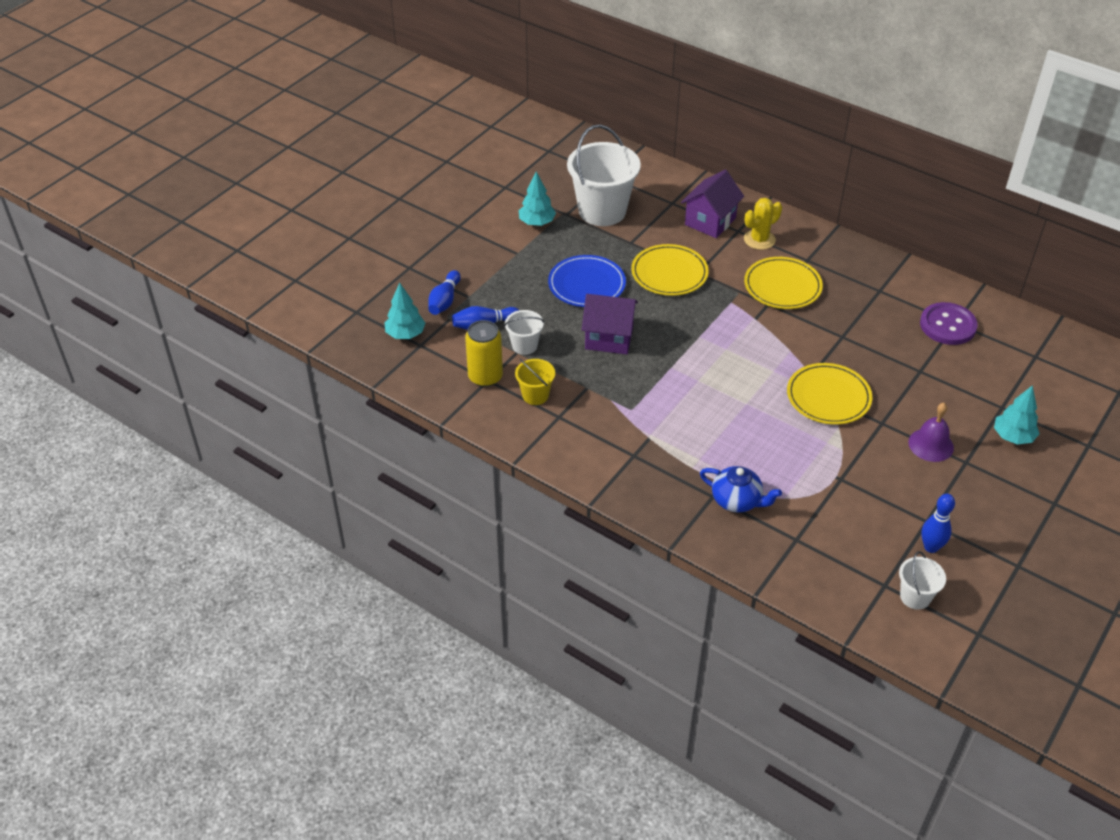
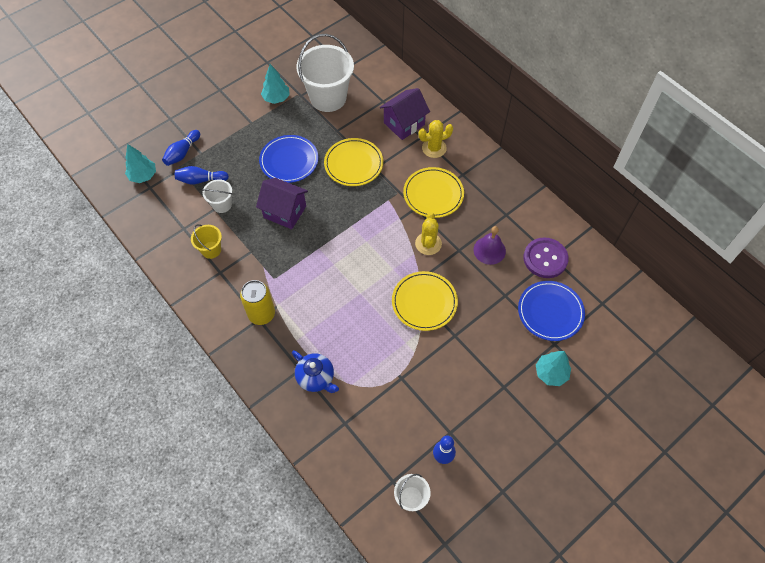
camera: 15 degrees right, 15 degrees up
yellow can [465,320,503,387] -> yellow can moved to [240,280,275,325]
purple bell [908,403,954,462] -> purple bell moved to [473,226,506,265]
none -> yellow cactus [415,212,442,255]
none -> blue plate [518,281,585,341]

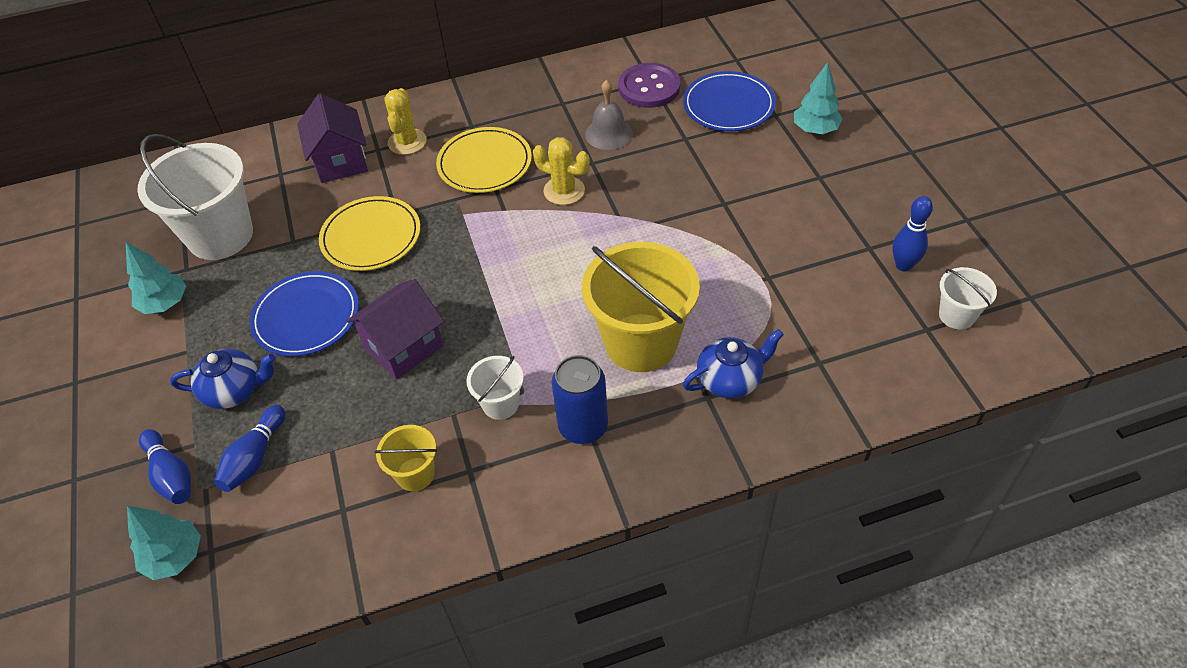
camera: 65 degrees left, 10 degrees down
white bucket [202,179,233,213] -> white bucket moved to [467,356,524,420]
yellow can [240,280,275,325] -> blue can [552,355,608,444]
yellow plate [392,271,458,331] -> none
purple bell [473,226,506,265] -> grey bell [585,80,633,150]
none -> blue teapot [170,349,276,409]
none -> yellow bucket [582,242,700,372]

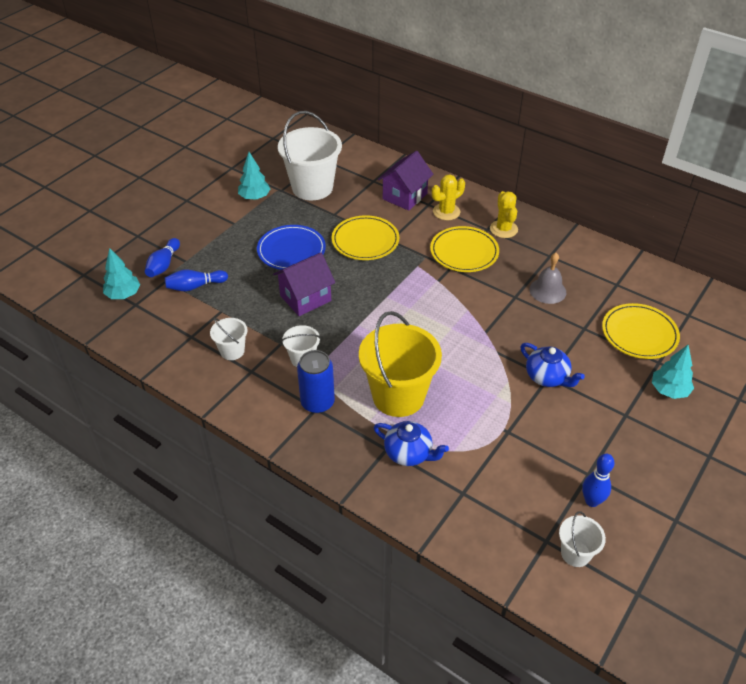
camera: 50 degrees right, 5 degrees down
blue teapot [170,349,276,409] -> blue teapot moved to [520,343,585,387]
purple house [346,279,444,379] -> purple house turned 45 degrees counterclockwise [273,253,335,316]
yellow bucket [374,425,437,491] -> white bucket [210,318,248,360]
yellow cactus [533,137,590,205] -> yellow cactus moved to [490,191,518,238]
purple button [618,63,680,108] -> none
blue plate [683,71,776,131] -> yellow plate [602,303,680,359]

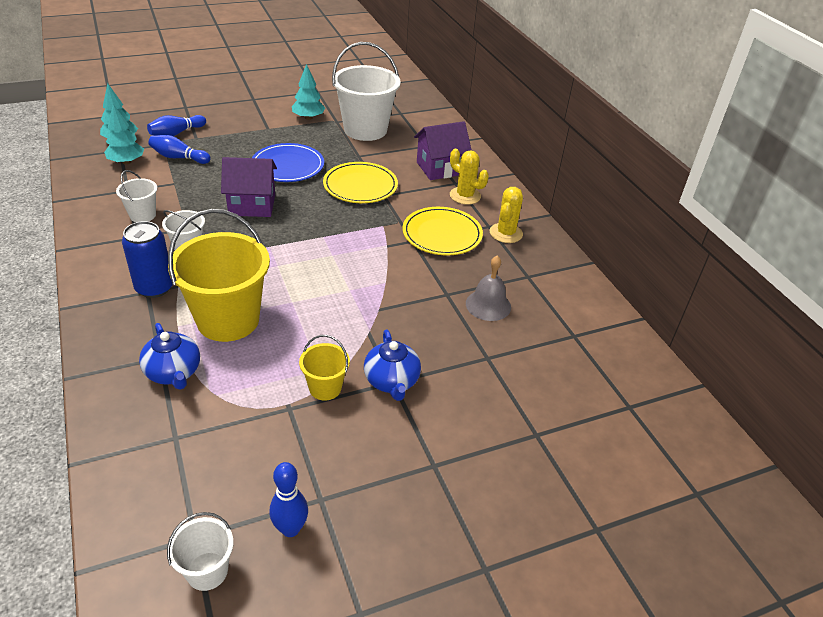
camera: 30 degrees right, 5 degrees down
yellow cactus [432,174,465,220] -> yellow cactus turned 45 degrees clockwise [450,149,489,205]
yellow plate [602,303,680,359] -> none
turquoise tree [652,344,694,399] -> turquoise tree moved to [104,104,144,165]
none -> yellow bucket [299,335,350,401]

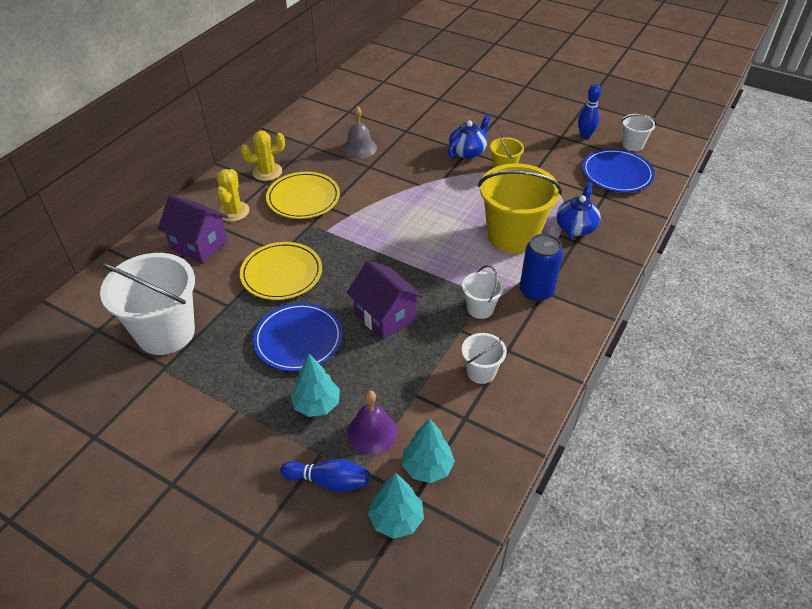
camera: 125 degrees left, 5 degrees up
blue bowling pin [149,135,211,164] -> purple bell [347,391,398,454]
turquoise tree [292,64,325,120] -> turquoise tree moved to [291,354,340,417]
none -> blue plate [582,149,655,192]

